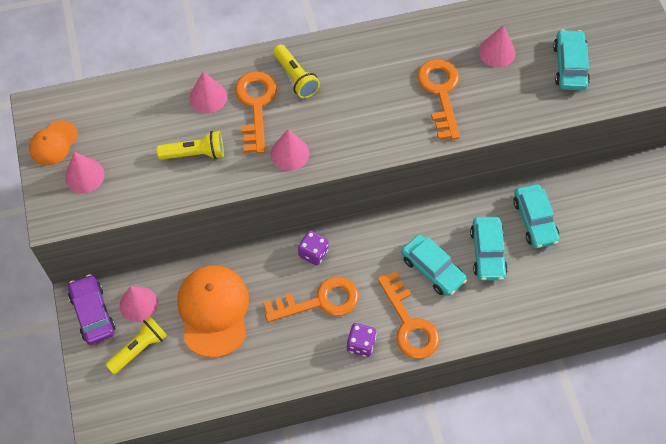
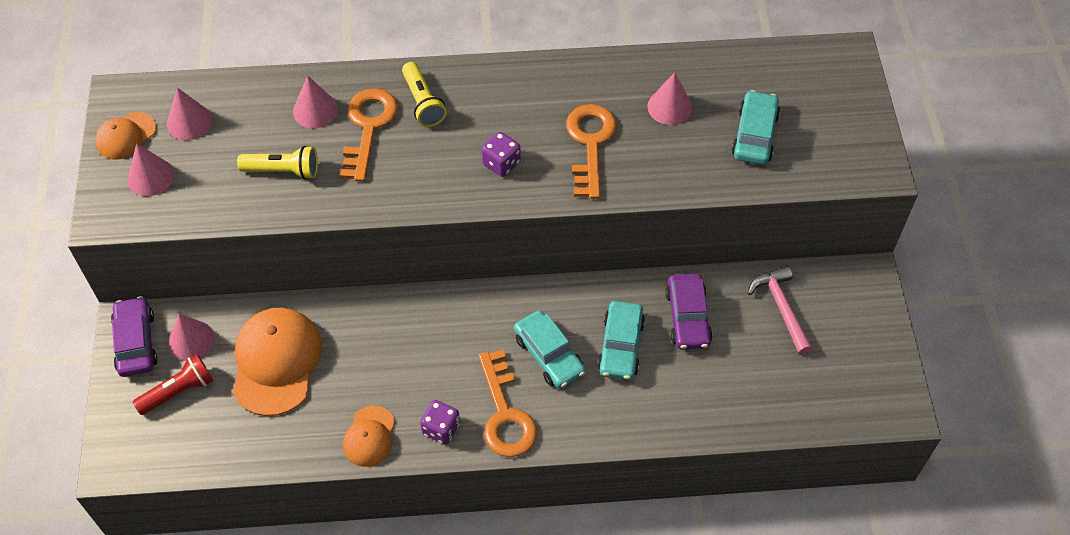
camera: 10 degrees right, 5 degrees down
yellow flashlight [105,317,167,374] -> red flashlight [133,354,213,415]
orange key [264,277,359,322] -> none
pink cone [271,129,309,170] -> pink cone moved to [167,88,213,140]
purple dice [298,230,329,266] -> purple dice moved to [482,132,521,177]
turquoise car [513,184,560,248] -> purple car [665,274,713,350]
none -> orange cap [343,405,395,467]
none -> pink hammer [748,266,813,355]

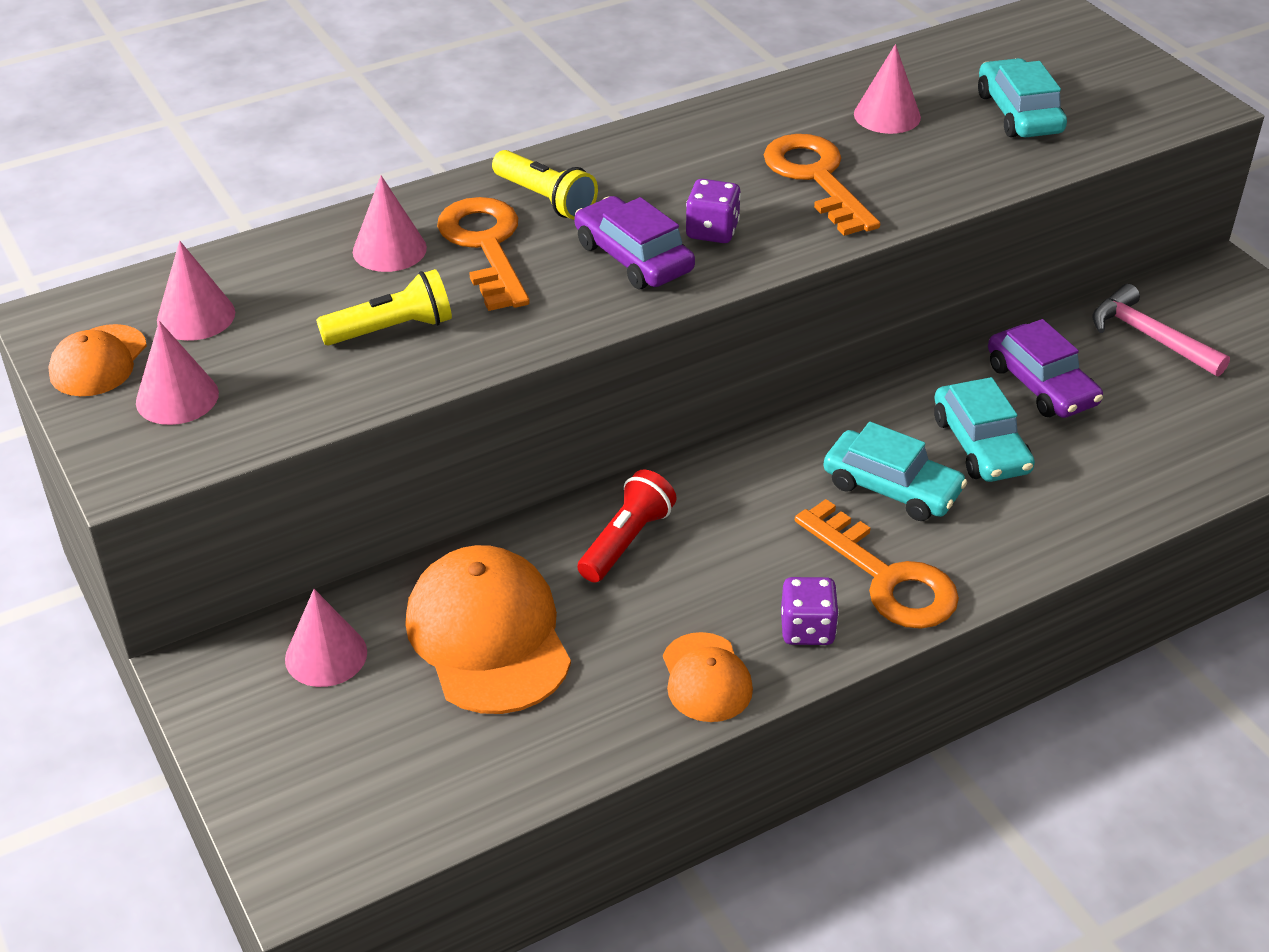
camera: 25 degrees left, 15 degrees down
purple car [111,296,158,377] -> purple car moved to [575,196,695,289]
red flashlight [133,354,213,415] -> red flashlight moved to [577,469,677,582]

